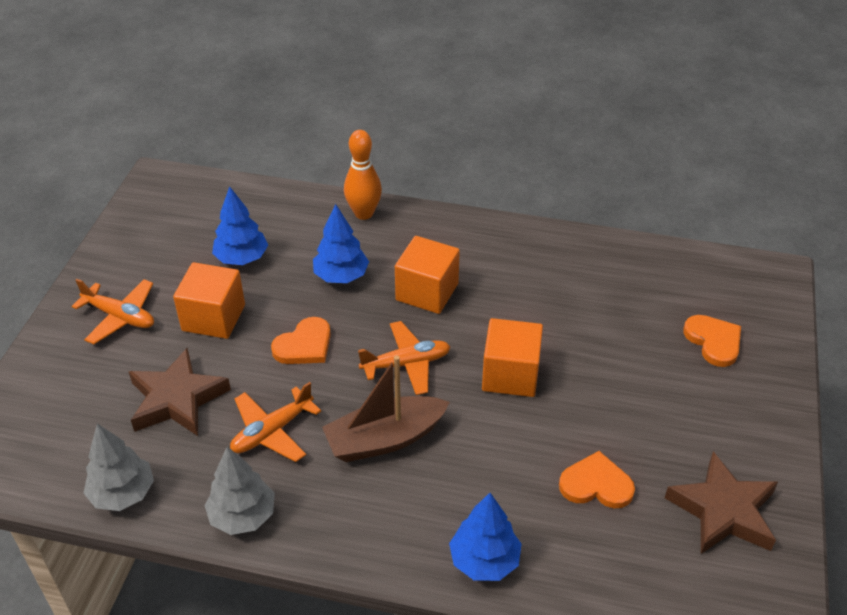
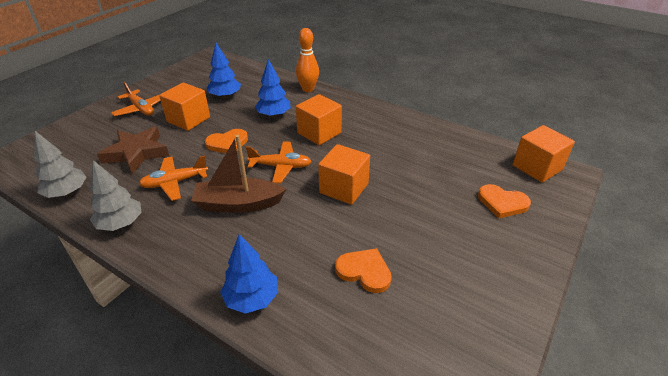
camera: 20 degrees right, 5 degrees down
brown star [665,452,778,554] -> none
orange heart [683,315,741,367] -> orange heart turned 120 degrees clockwise [478,184,531,218]
none -> orange cube [513,125,575,183]

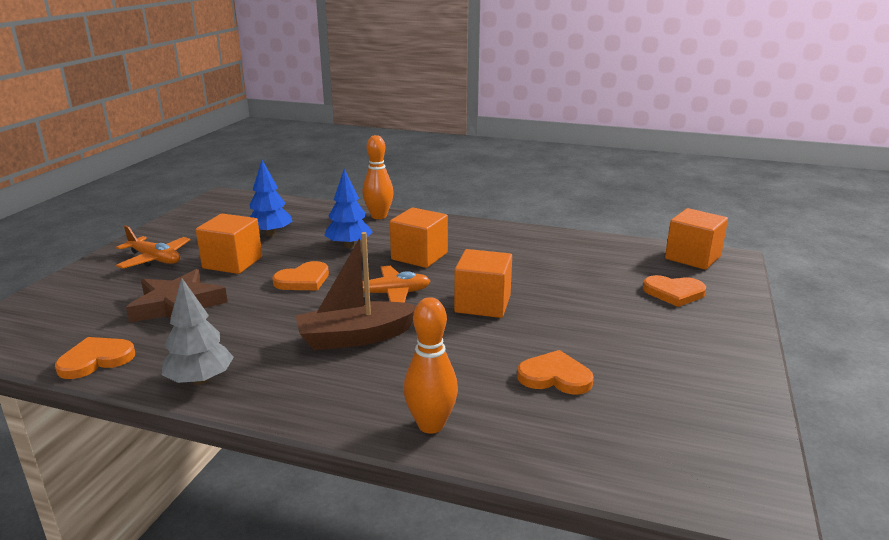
camera: 15 degrees left, 15 degrees down
grey tree [34,131,86,198] -> orange heart [55,337,135,379]
orange plane [139,155,208,201] -> none
blue tree [220,234,278,314] -> orange bowling pin [403,297,458,434]

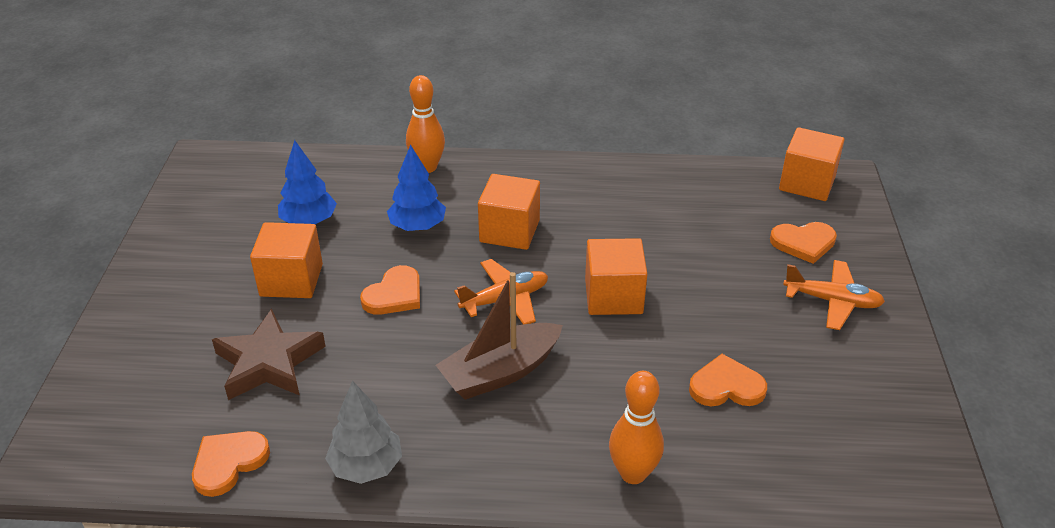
camera: 15 degrees left, 15 degrees up
orange plane [116,225,191,269] -> orange plane moved to [783,260,885,330]

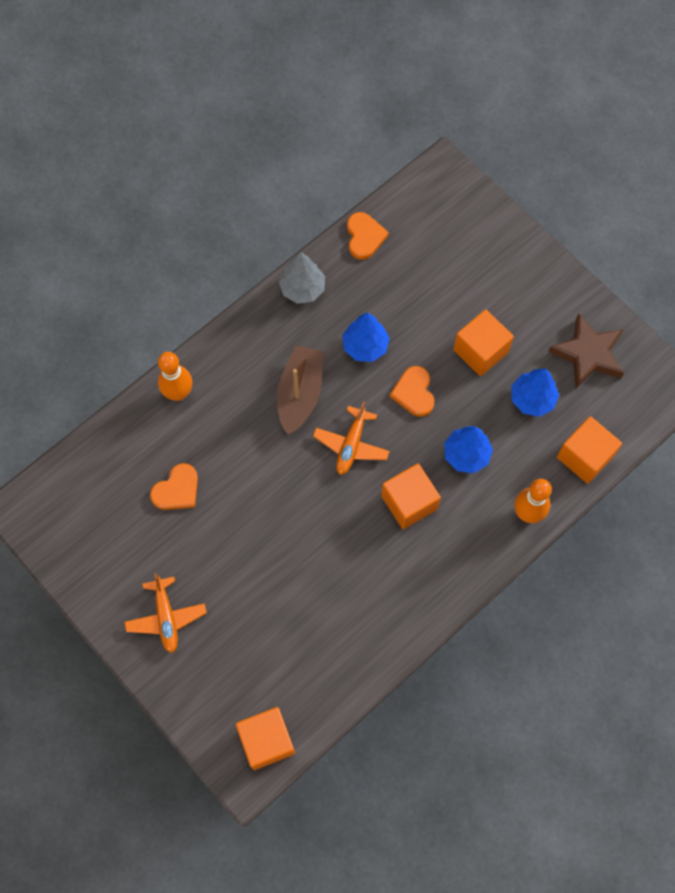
camera: 135 degrees right, 30 degrees up
brown star [212,309,326,400] -> brown star moved to [548,313,624,388]
orange cube [585,238,647,315] -> orange cube moved to [557,416,622,484]
orange heart [770,222,837,264] -> none
orange plane [783,260,885,330] -> orange plane turned 75 degrees counterclockwise [124,573,207,653]
none -> blue tree [342,312,390,362]

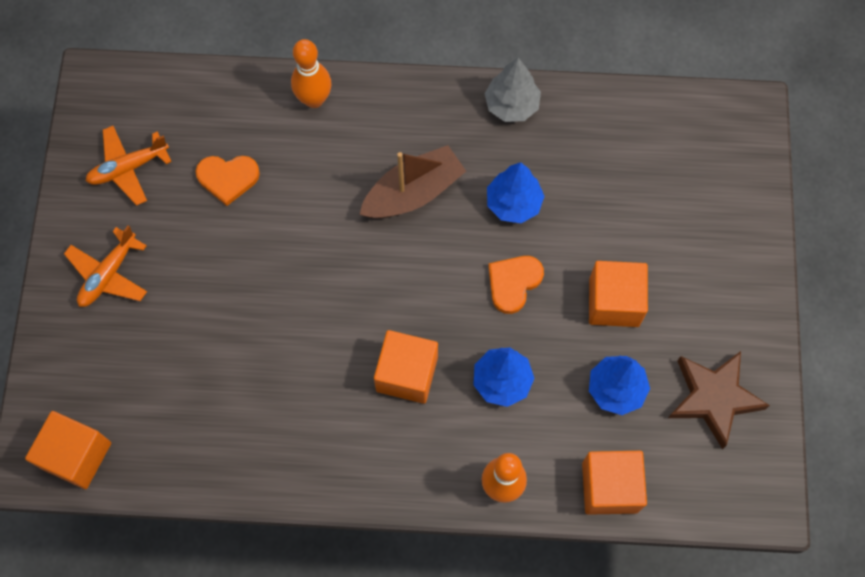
camera: 45 degrees right, 0 degrees up
orange plane [313,401,390,475] -> orange plane moved to [86,126,172,206]
orange heart [347,212,389,260] -> none

